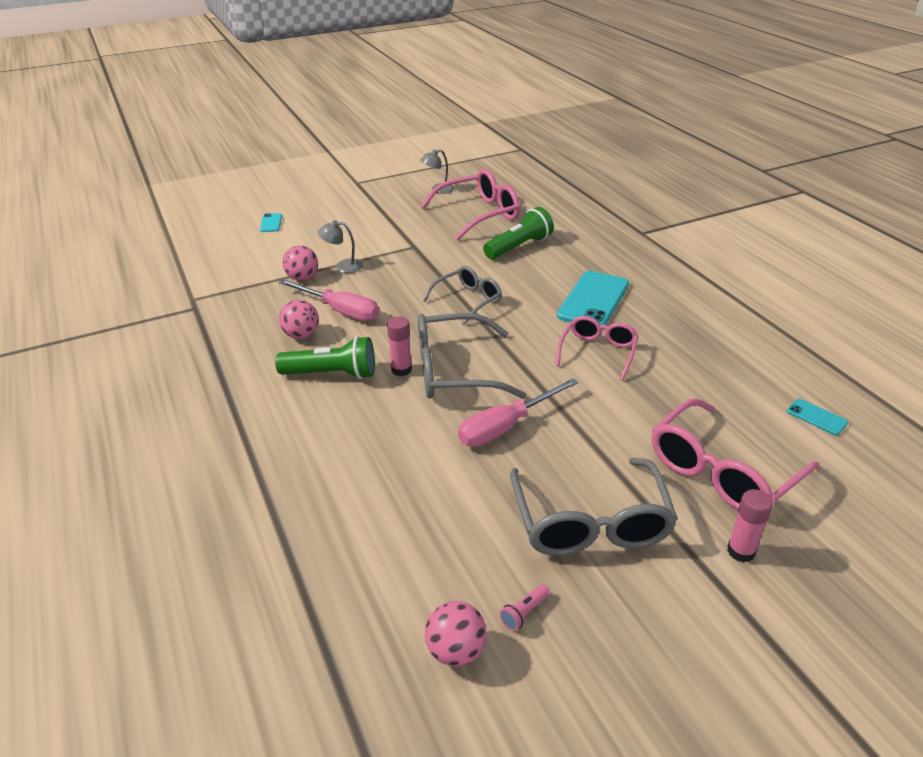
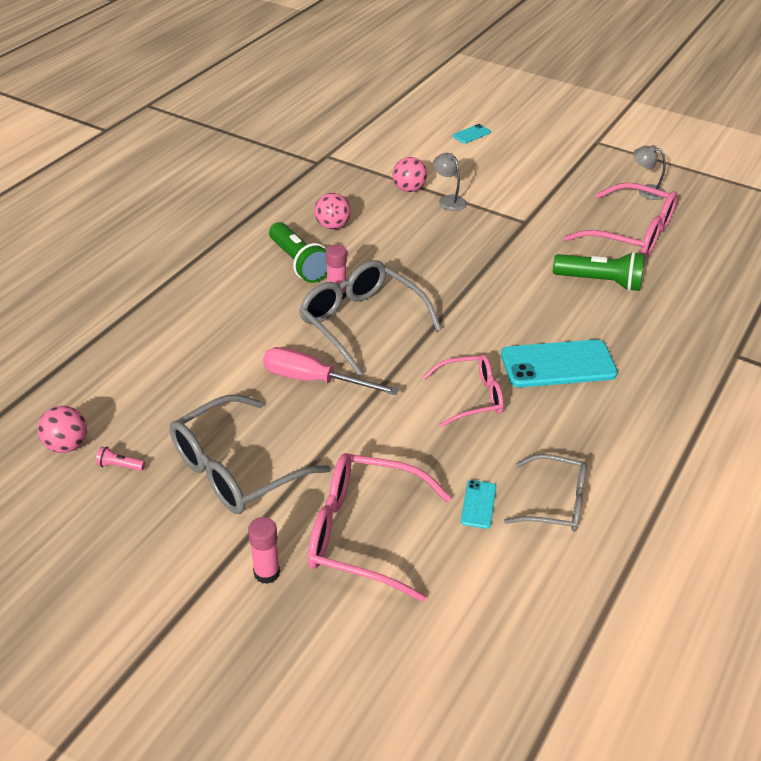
camera: 55 degrees right, 5 degrees up
pink screwdriver [279,279,379,321] -> none
grey glasses [423,266,502,325] -> grey glasses moved to [504,454,587,532]
turquoise phone [787,399,848,435] -> turquoise phone moved to [461,480,496,529]

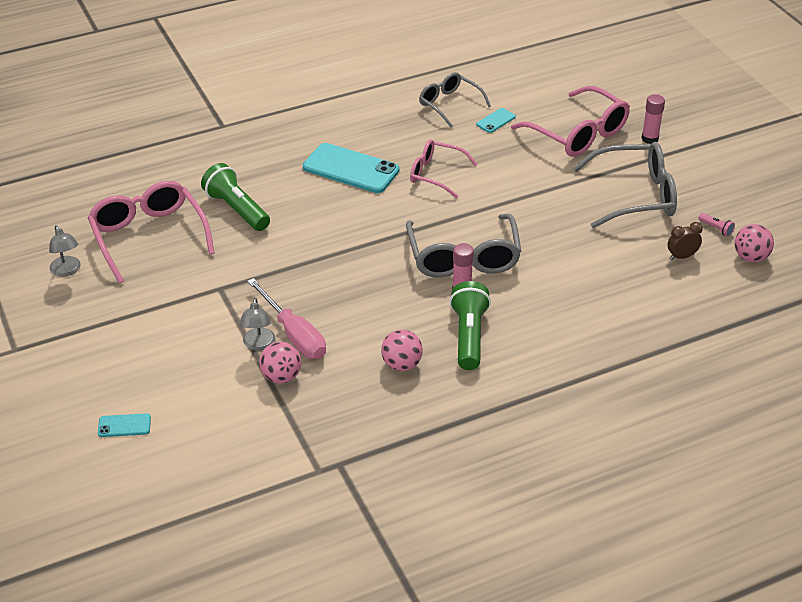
camera: 145 degrees left, 0 degrees up
pink screwdriver [263,347,399,395] -> pink screwdriver moved to [247,278,326,359]
none -> brown clock [668,222,703,260]

